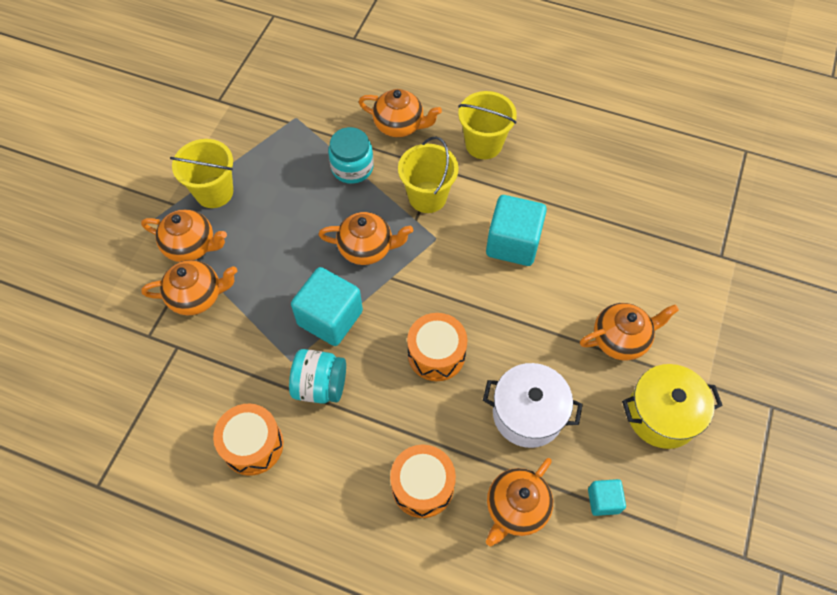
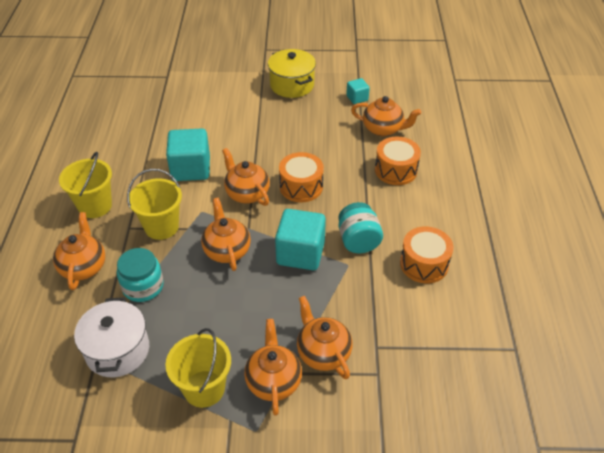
camera: 110 degrees left, 15 degrees down
white pot [483,363,583,448] -> white pot moved to [74,297,149,377]
orange teapot [580,303,679,361] -> orange teapot moved to [222,148,270,206]

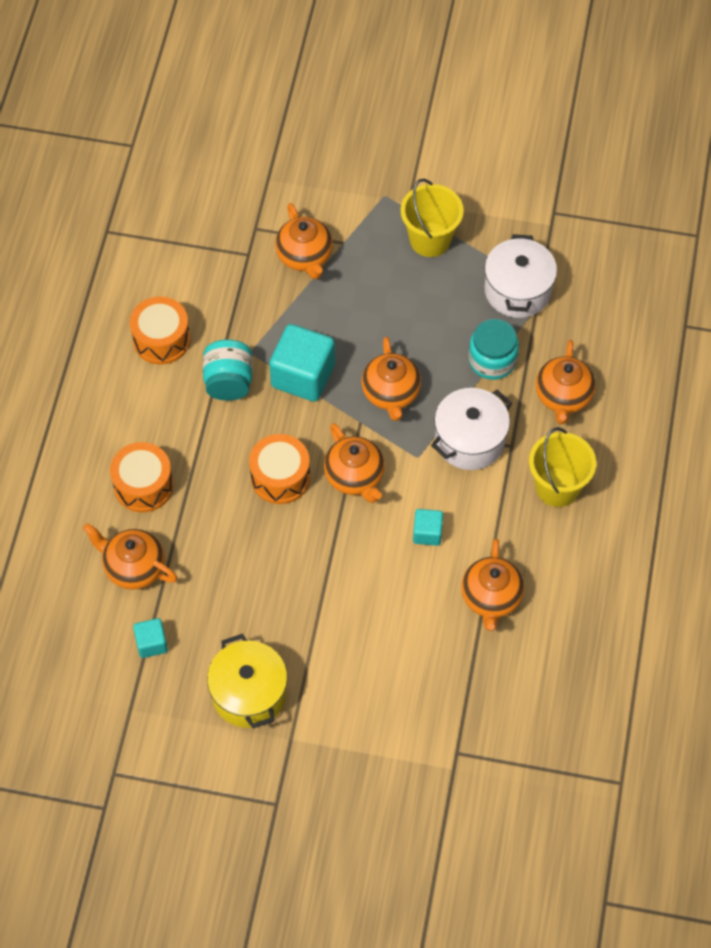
camera: 170 degrees left, 15 degrees up
yellow bucket [127,169,182,240] -> white pot [431,388,512,470]
turquoise cube [166,128,210,181] -> turquoise cube [413,509,443,546], size x0.51
orange teapot [244,319,302,416] -> orange teapot moved to [461,539,524,631]

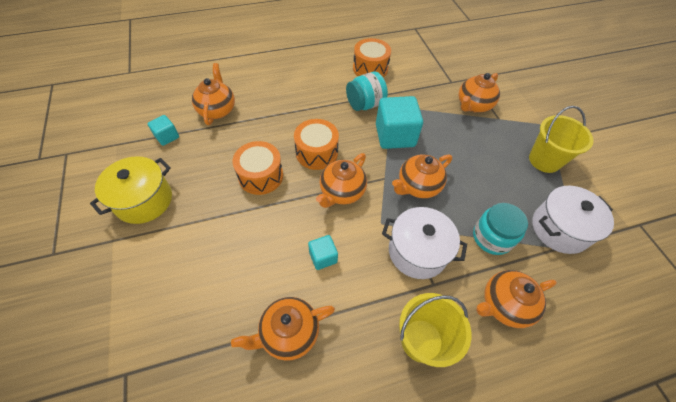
camera: 60 degrees right, 5 degrees down
orange drum [110,442,174,513] -> orange drum moved to [233,141,283,195]

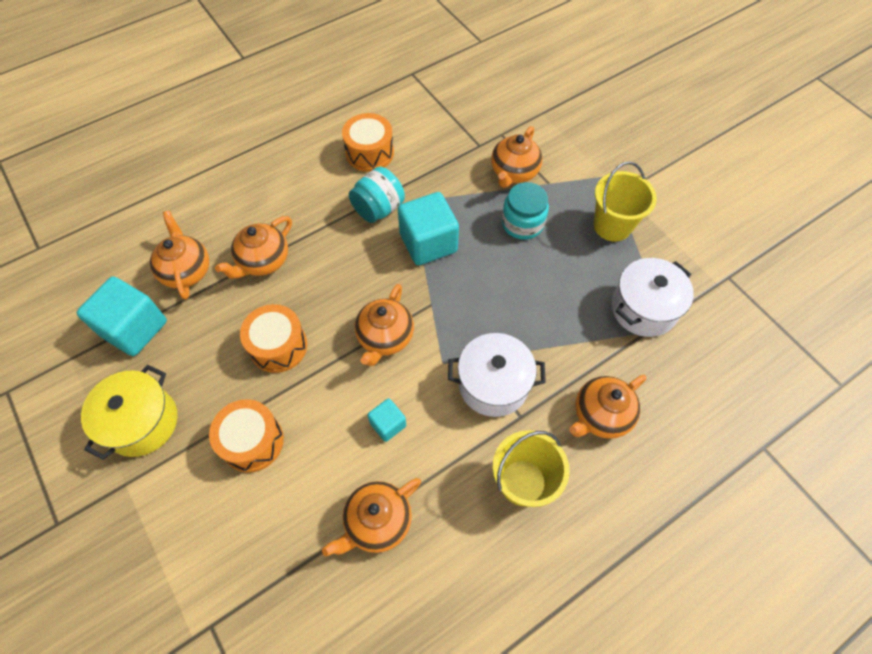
camera: 15 degrees left, 5 degrees up
turquoise cube [147,115,179,146] -> turquoise cube [77,276,167,356], size x1.94
orange drum [294,119,339,170] -> orange drum moved to [209,399,284,473]
orange teapot [392,155,452,198] -> orange teapot moved to [215,216,292,279]
turquoise jar [473,203,528,255] -> turquoise jar moved to [502,182,549,240]

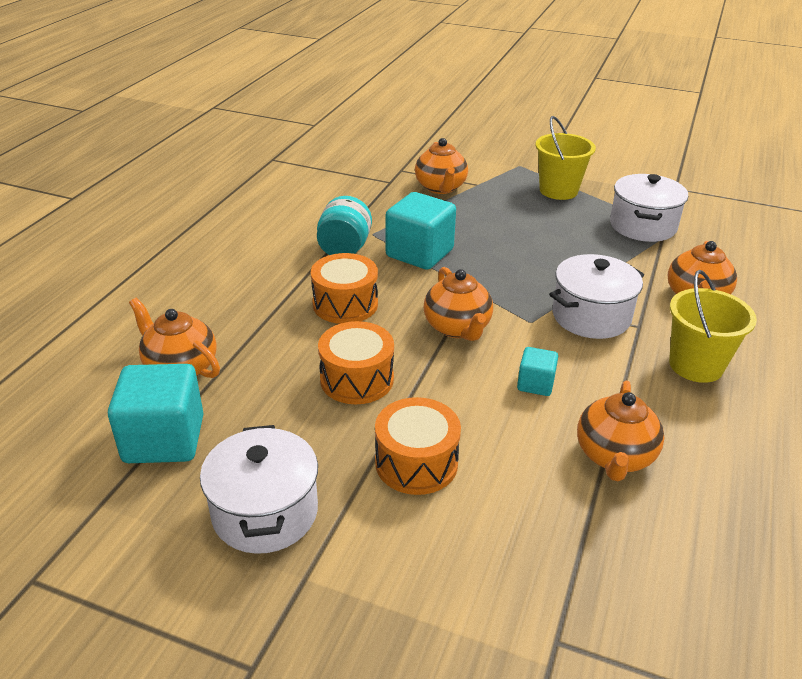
camera: 35 degrees left, 25 degrees down
yellow pot [81,365,178,460] -> white pot [200,425,318,554]
orange teapot [215,216,292,279] -> none
orange drum [342,113,394,172] -> orange drum moved to [311,253,378,324]
turquoise jar [502,182,549,240] -> none

